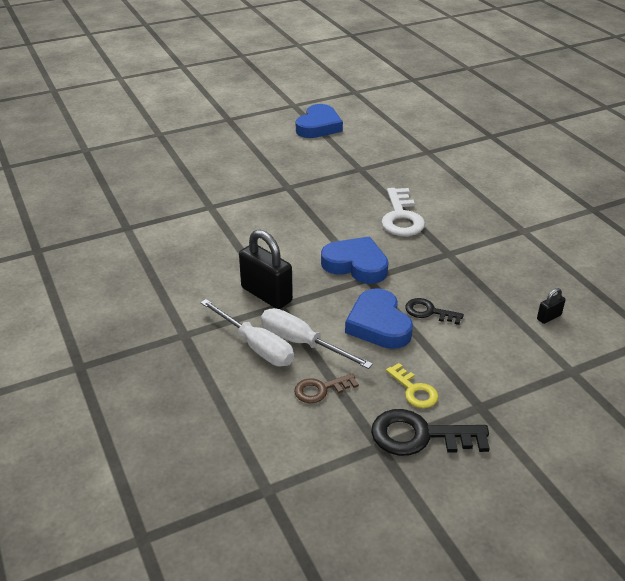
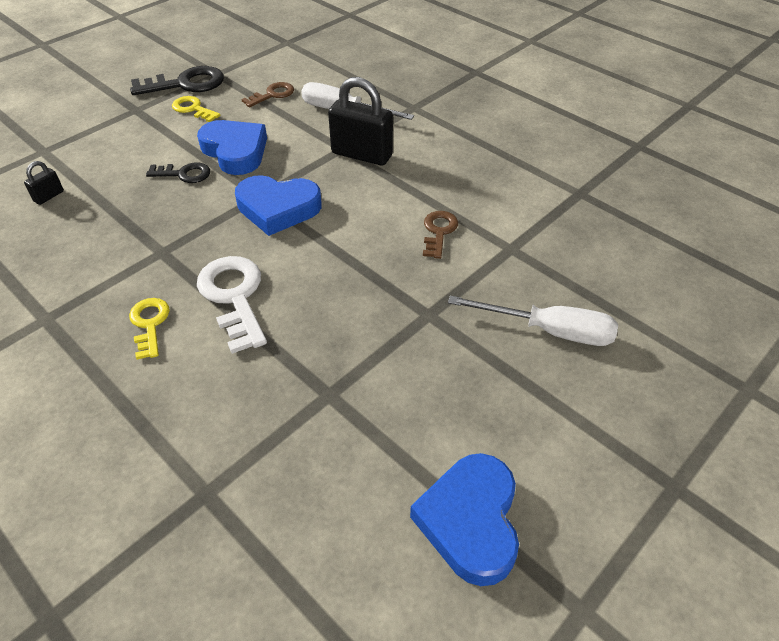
camera: 160 degrees right, 10 degrees up
white screwdriver [261,308,373,369] -> white screwdriver moved to [448,296,618,346]
none -> yellow key [129,298,170,360]
none -> brown key [423,211,458,259]

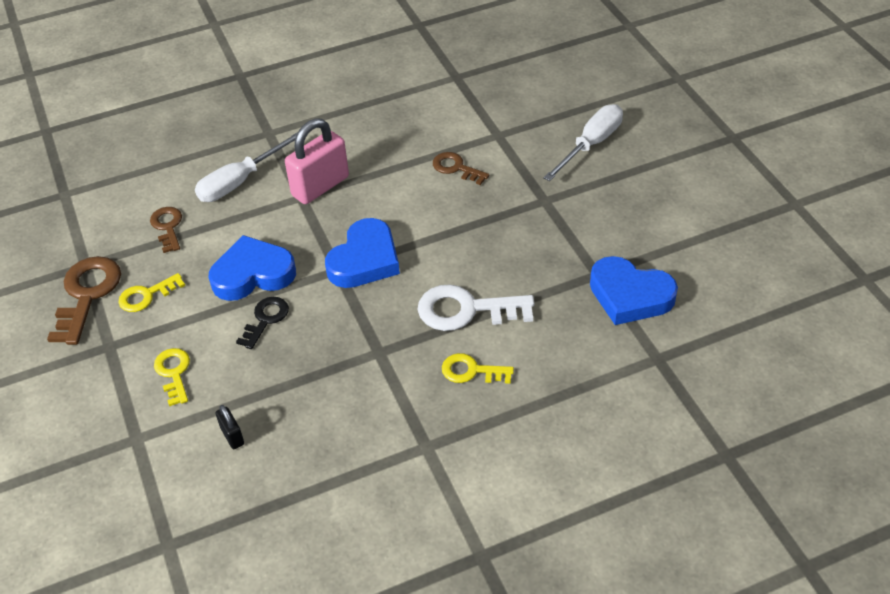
camera: 65 degrees left, 0 degrees up
black key [130,66,224,95] -> brown key [47,256,121,345]
black padlock [328,77,393,165] -> pink padlock [285,118,349,204]
blue heart [410,453,519,586] -> blue heart moved to [590,256,678,325]
none -> yellow key [154,348,190,406]

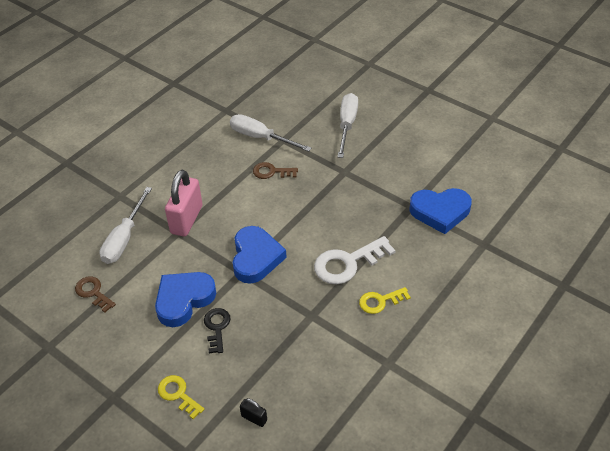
camera: 30 degrees left, 0 degrees up
brown key [47,256,121,345] -> none
yellow key [118,273,185,312] -> none
none -> white screwdriver [230,114,312,152]

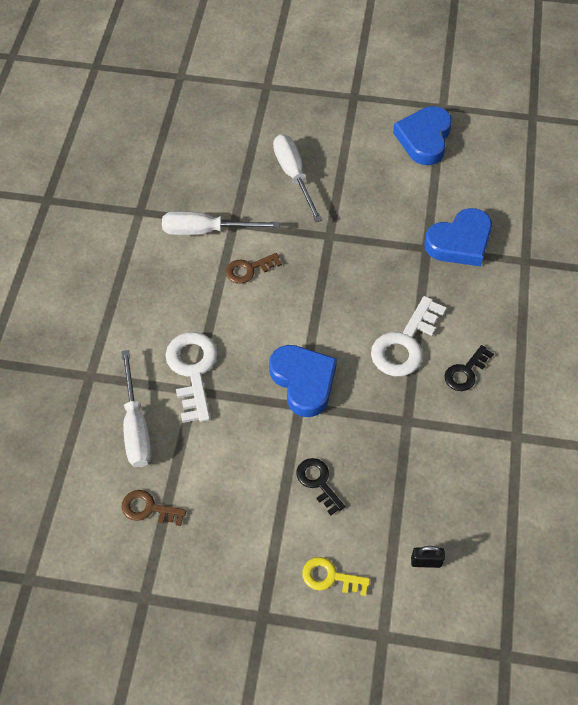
camera: 30 degrees left, 10 degrees up
blue heart [155,272,216,327] -> blue heart moved to [393,106,452,165]
pink padlock [165,170,203,237] -> white key [165,332,217,423]
yellow key [359,287,411,314] -> black key [444,345,494,391]

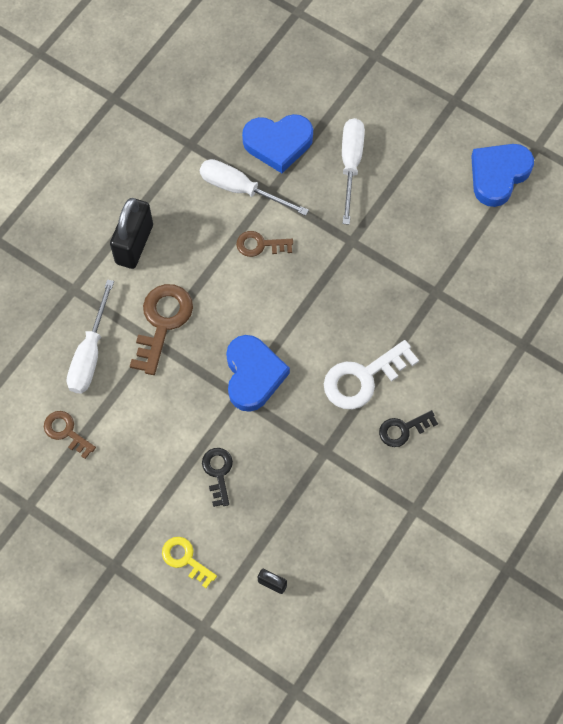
camera: 25 degrees right, 10 degrees up
white key [165,332,217,423] -> brown key [130,284,193,375]
blue heart [424,208,492,266] -> blue heart moved to [242,114,313,173]
none -> black padlock [110,198,153,269]

